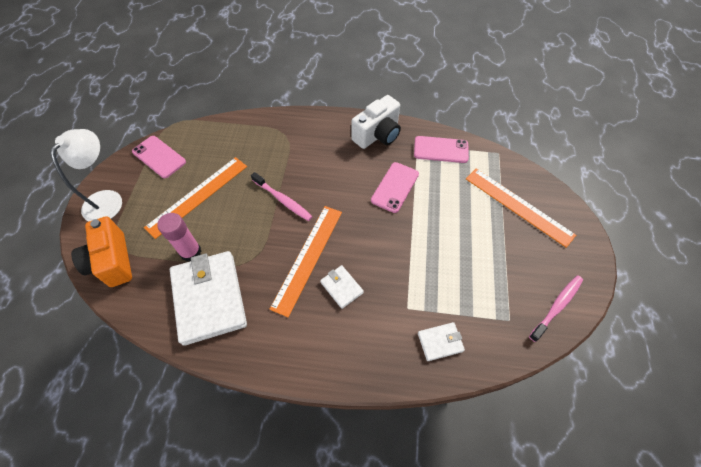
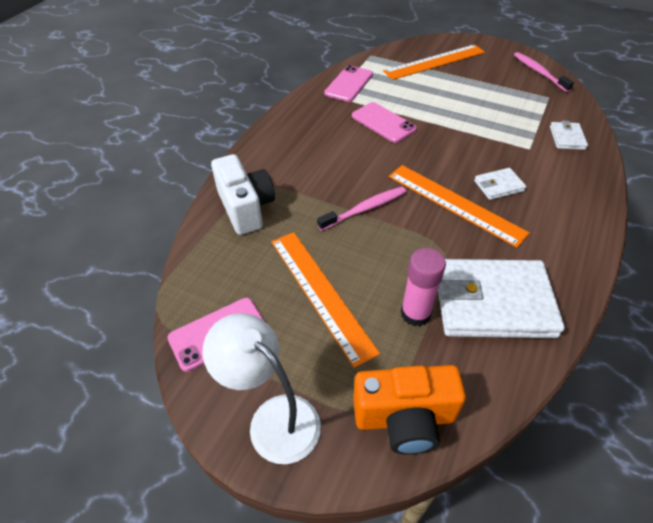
camera: 70 degrees left, 10 degrees down
white camera [351,95,401,149] -> white camera moved to [211,154,275,235]

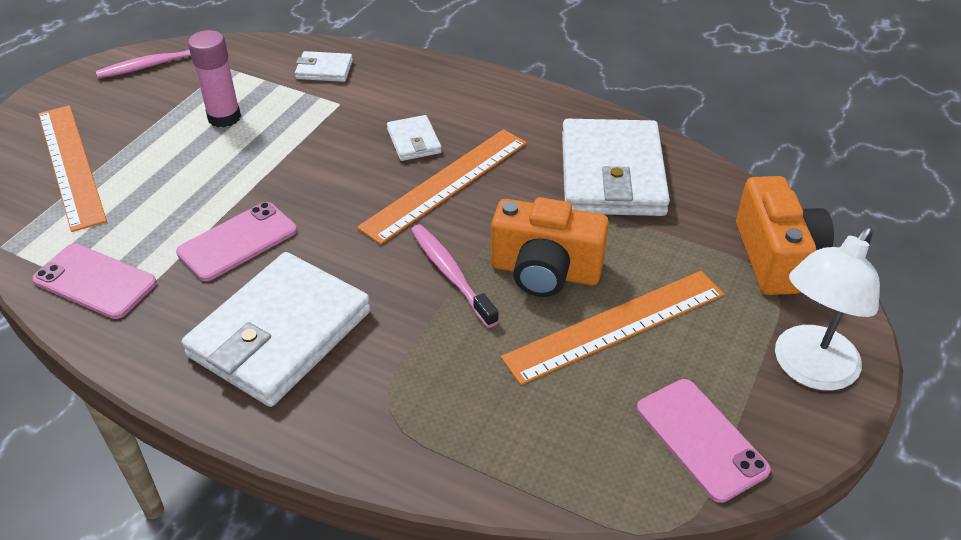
camera: 90 degrees left, 5 degrees down
white camera [211,154,275,235] -> none
pink glue stick [401,248,446,327] -> pink glue stick moved to [188,30,241,127]
none -> white wallet [182,252,371,407]
none -> orange camera [491,197,609,297]

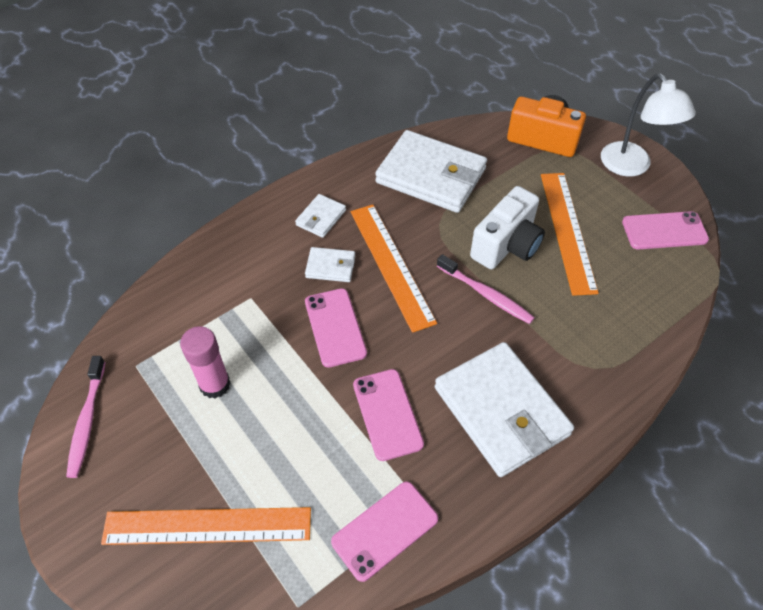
camera: 65 degrees left, 10 degrees up
white wallet [295,51,353,82] -> white wallet moved to [295,194,346,238]
pink toothbrush [411,225,499,328] -> pink toothbrush turned 135 degrees counterclockwise [437,254,535,324]
orange camera [491,197,609,297] -> white camera [470,186,545,269]
none -> pink phone [305,288,367,368]

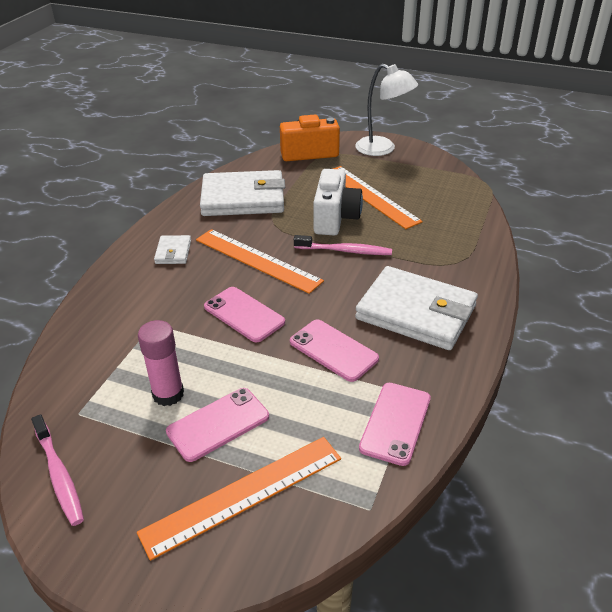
camera: 30 degrees left, 15 degrees down
white wallet [305,247,355,282] -> none
pink phone [622,211,709,250] -> pink phone moved to [166,388,269,462]

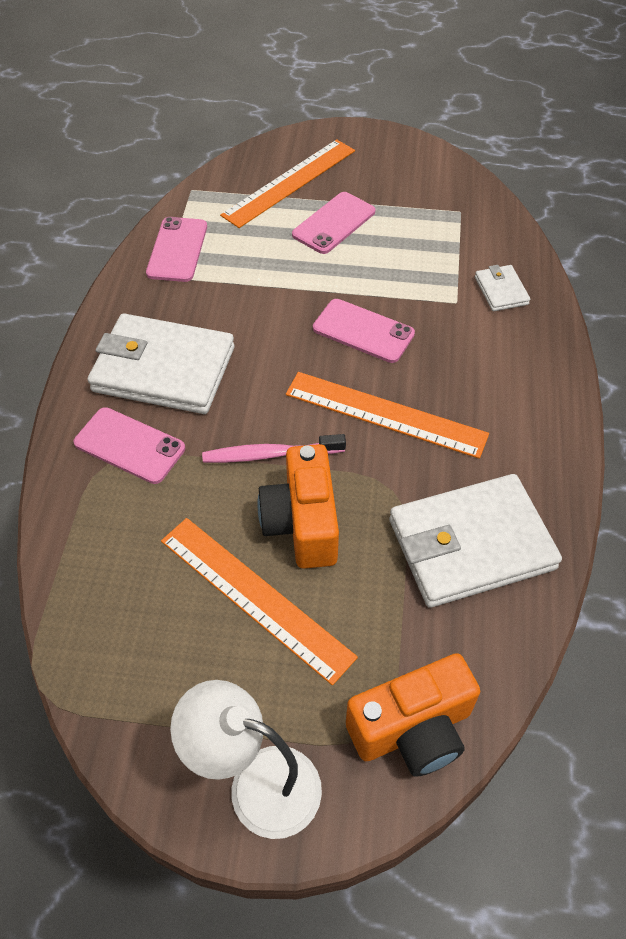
camera: 165 degrees right, 15 degrees up
pink toothbrush [31,414,84,526] -> none
pink glue stick [138,320,184,406] -> none
white wallet [154,235,191,264] -> white wallet moved to [475,265,530,311]
pink phone [290,320,379,382] -> pink phone moved to [74,407,185,484]
white camera [313,169,363,235] -> orange camera [257,444,339,569]

